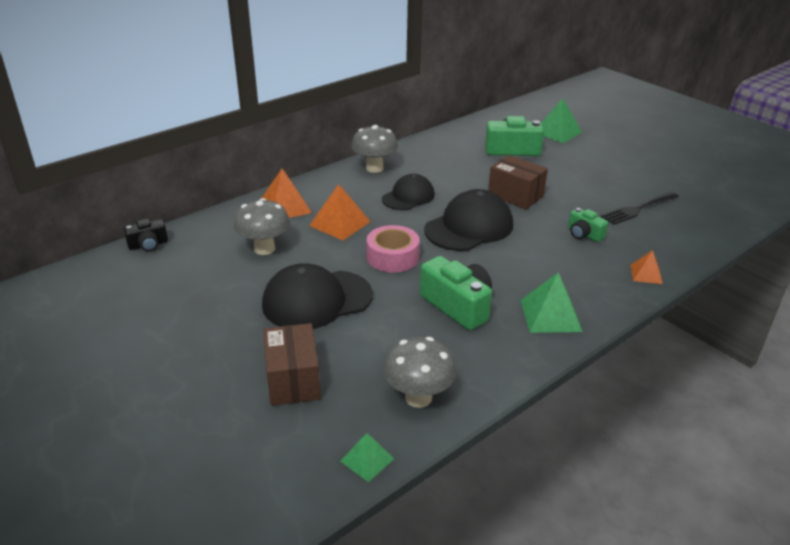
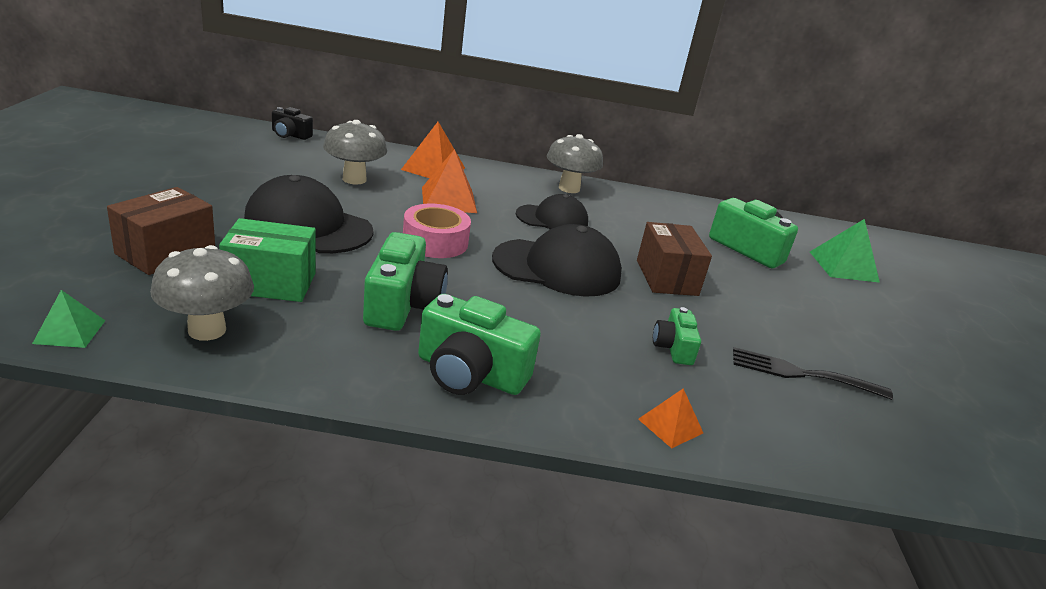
camera: 40 degrees right, 5 degrees down
green pyramid [521,272,583,333] -> green camera [418,294,541,395]
none -> green box [219,218,316,302]

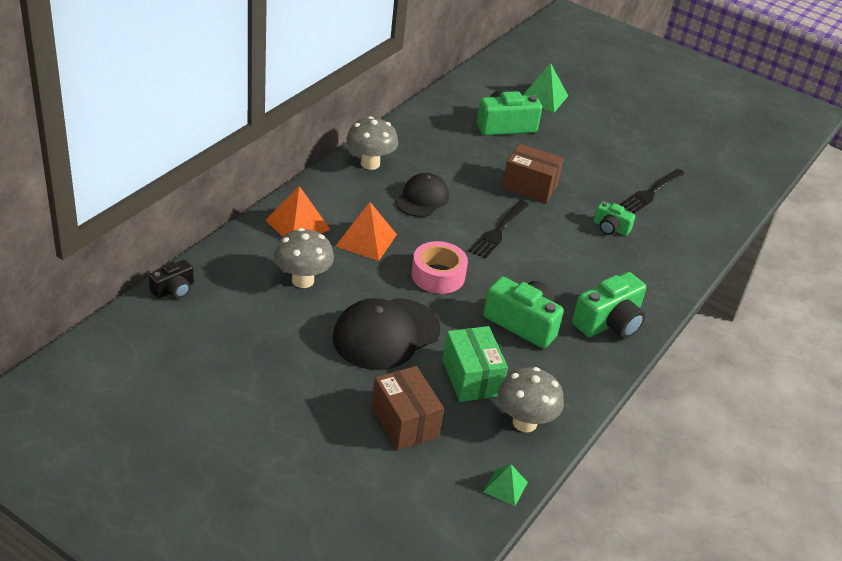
camera: 60 degrees left, 10 degrees up
green box [219,218,316,302] -> green box turned 45 degrees counterclockwise [443,326,508,402]
black cap [492,224,622,297] -> black fork [469,200,529,259]
orange pyramid [638,388,703,448] -> none

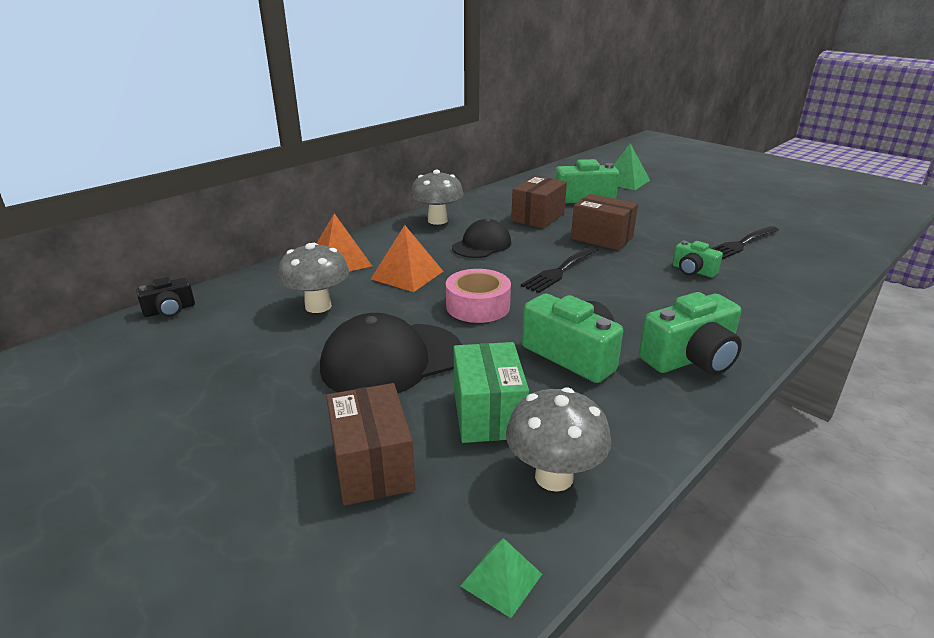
camera: 15 degrees right, 10 degrees down
none -> brown box [511,176,567,228]

